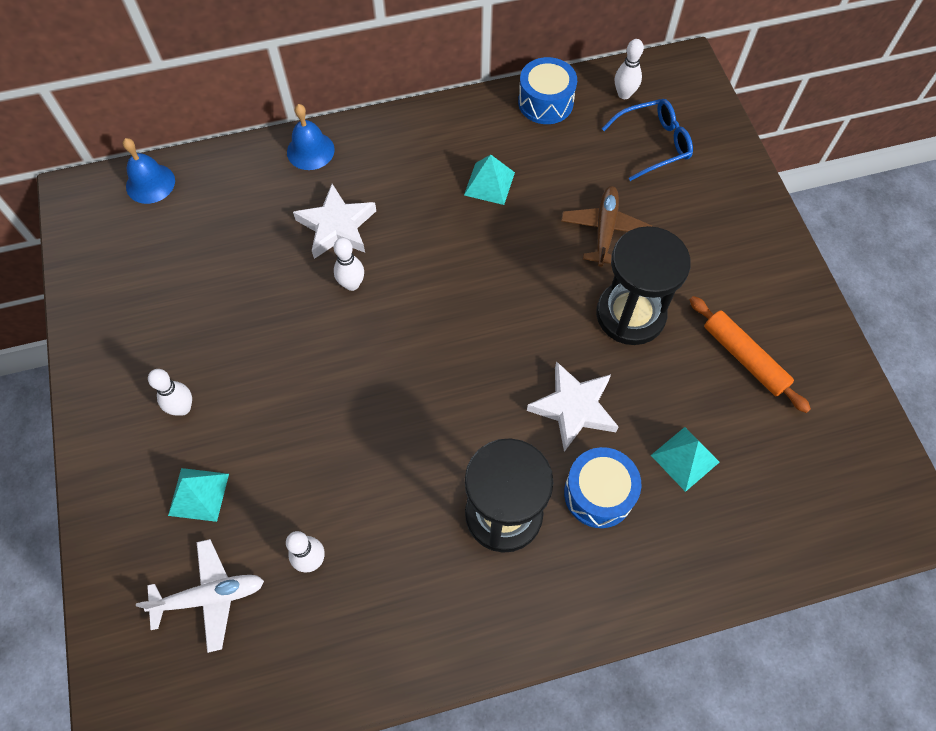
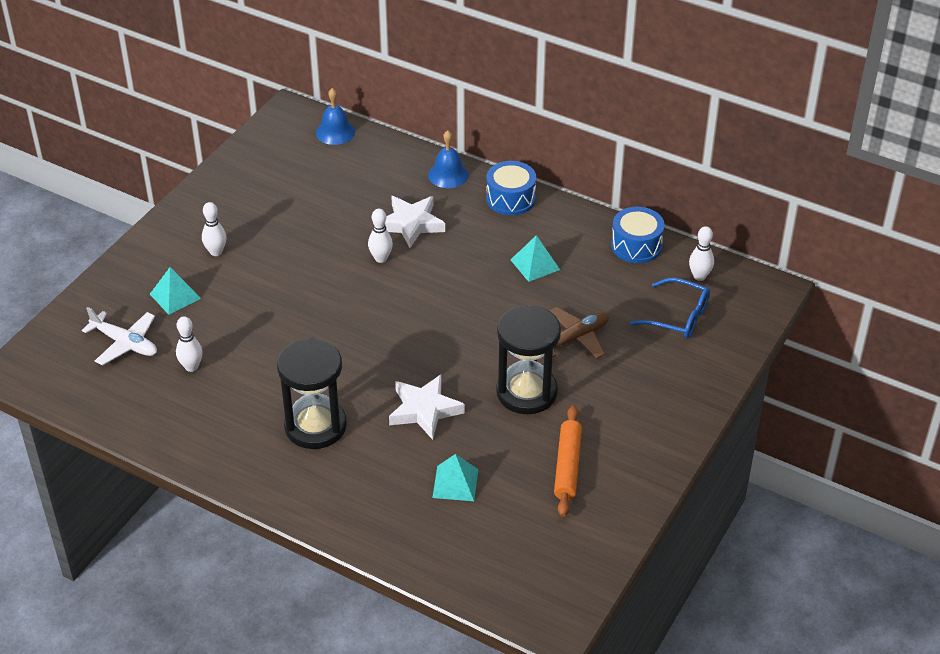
camera: 45 degrees right, 20 degrees down
blue drum [564,447,641,528] -> blue drum moved to [486,161,536,215]

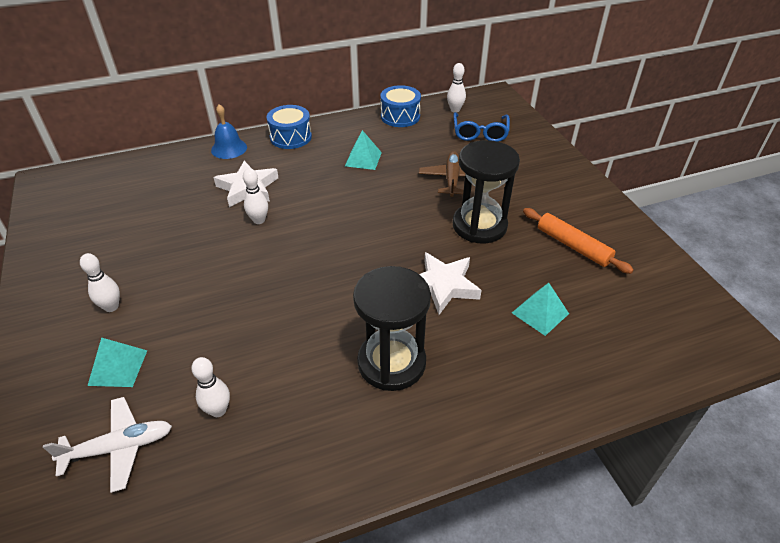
camera: 50 degrees left, 0 degrees up
blue bell [316,88,355,145] -> none
blue glasses [630,278,710,338] -> blue glasses turned 120 degrees clockwise [453,112,510,142]

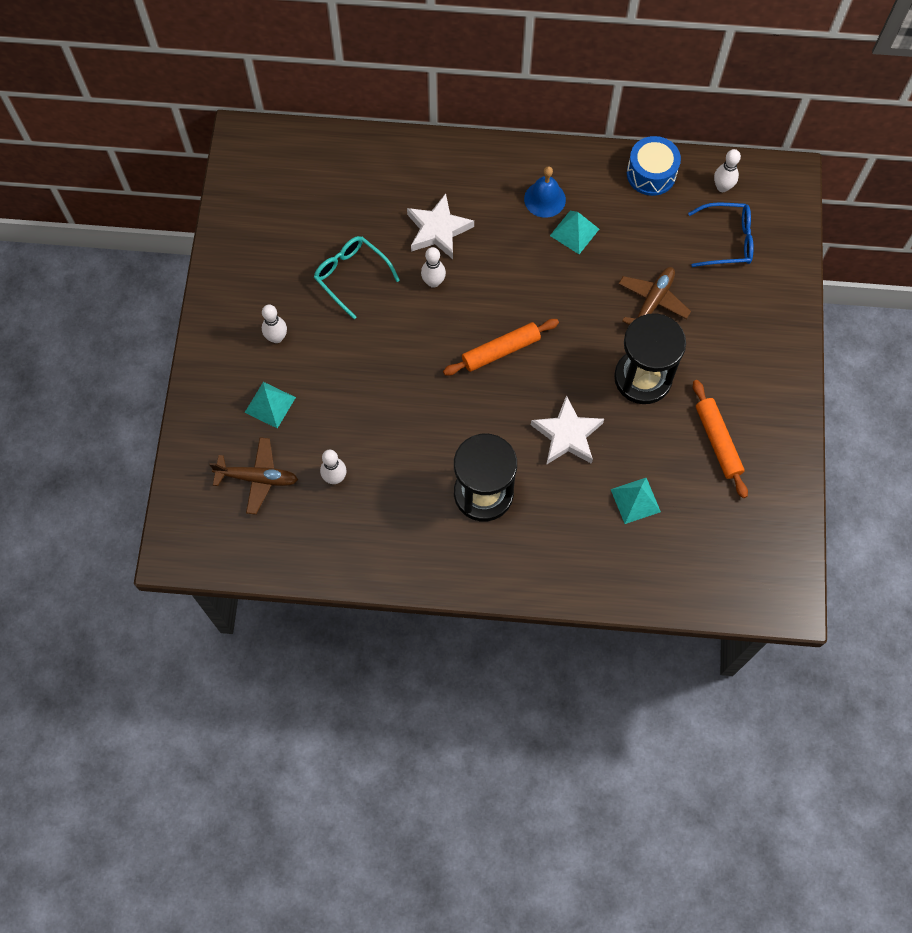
camera: 25 degrees right, 25 degrees up
white plane [43,397,172,493] -> brown plane [209,437,298,515]
blue bell [211,104,247,159] -> blue bell moved to [524,166,566,218]
blue drum [267,105,312,149] -> none
blue glasses [453,112,510,142] -> blue glasses turned 120 degrees counterclockwise [688,202,754,267]
none -> turquoise glasses [314,236,400,319]
none -> orange rolling pin [443,319,559,376]

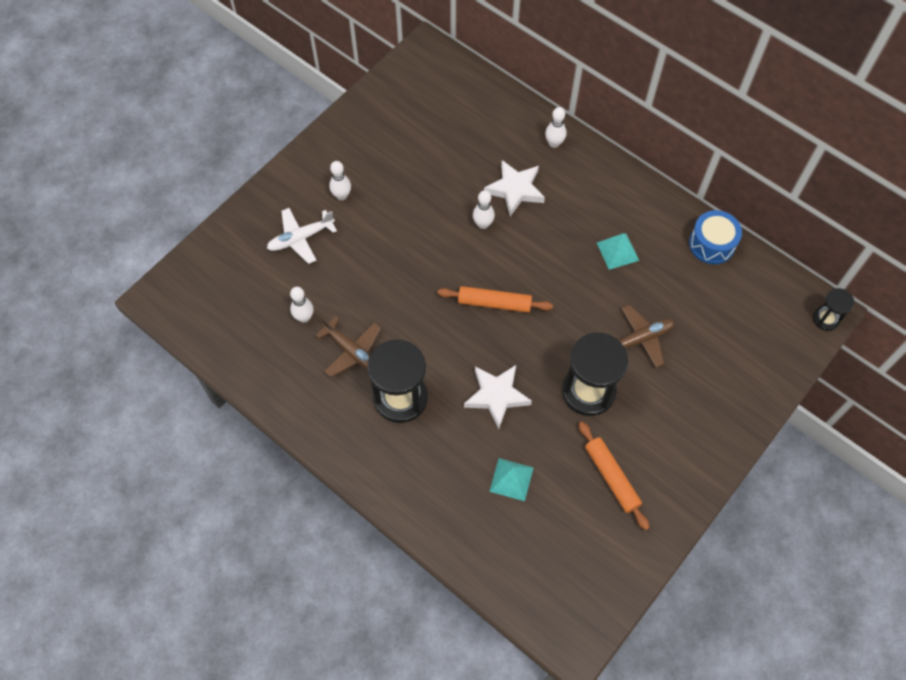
camera: 35 degrees right, 5 degrees down
brown plane [209,437,298,515] -> brown plane moved to [316,316,381,377]
turquoise pyramid [245,382,296,428] -> white plane [267,208,337,264]
turquoise glasses [314,236,400,319] -> none
blue bell [524,166,566,218] -> none
blue glasses [688,202,754,267] -> none
orange rolling pin [693,380,748,498] -> orange rolling pin turned 45 degrees counterclockwise [579,422,650,530]
white bowling pin [714,149,741,192] -> white bowling pin moved to [545,107,566,148]
none -> black hourglass [813,288,854,331]

